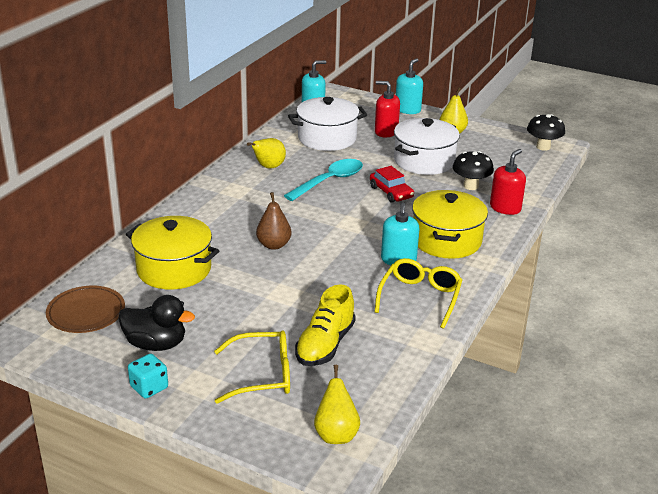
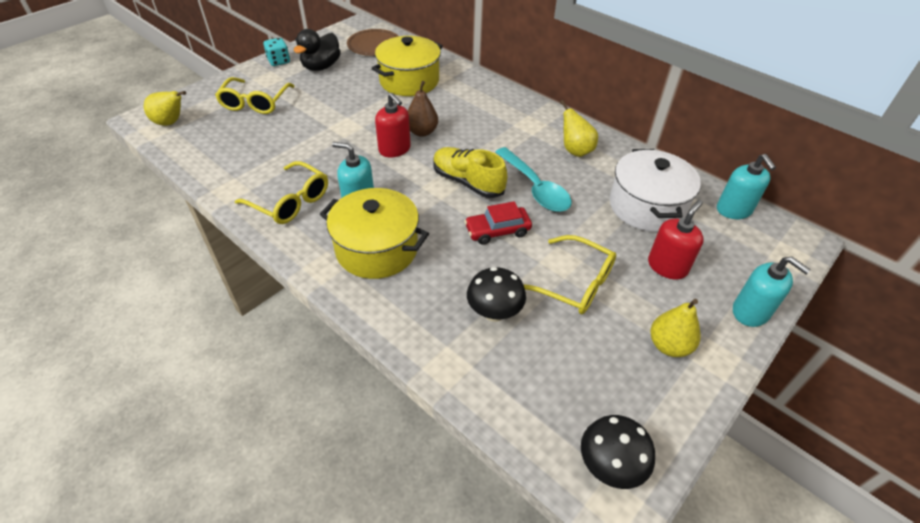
camera: 105 degrees right, 15 degrees up
yellow shoe [295,284,356,366] -> yellow shoe moved to [433,147,507,198]
white pot [394,118,460,175] -> yellow glasses [524,235,616,314]
red soap dispenser [490,149,526,215] -> red soap dispenser moved to [375,93,411,158]

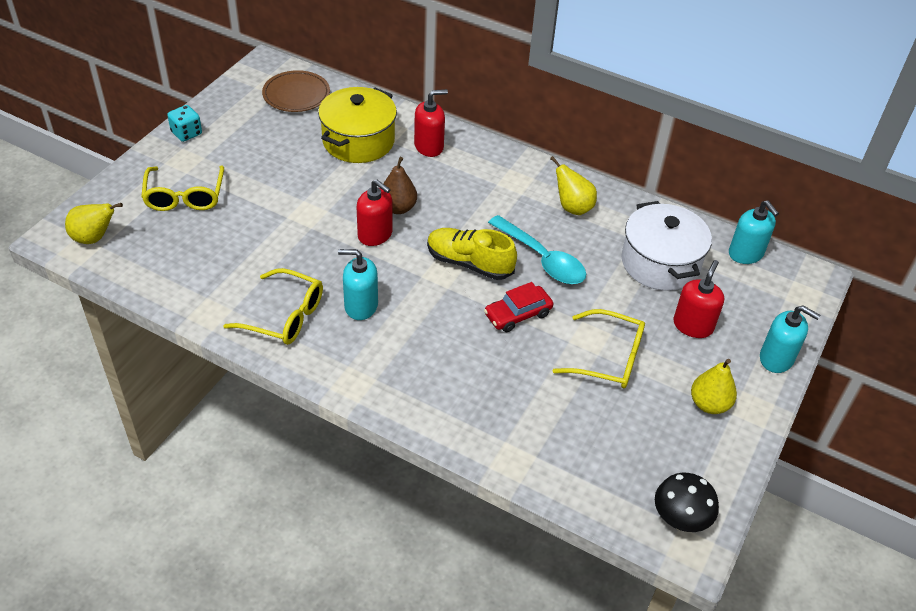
camera: 15 degrees left, 0 degrees up
black duck [294,29,341,71] -> none
yellow pot [320,188,429,279] -> none
black mushroom [467,267,526,322] -> none
none -> red soap dispenser [414,89,448,157]

